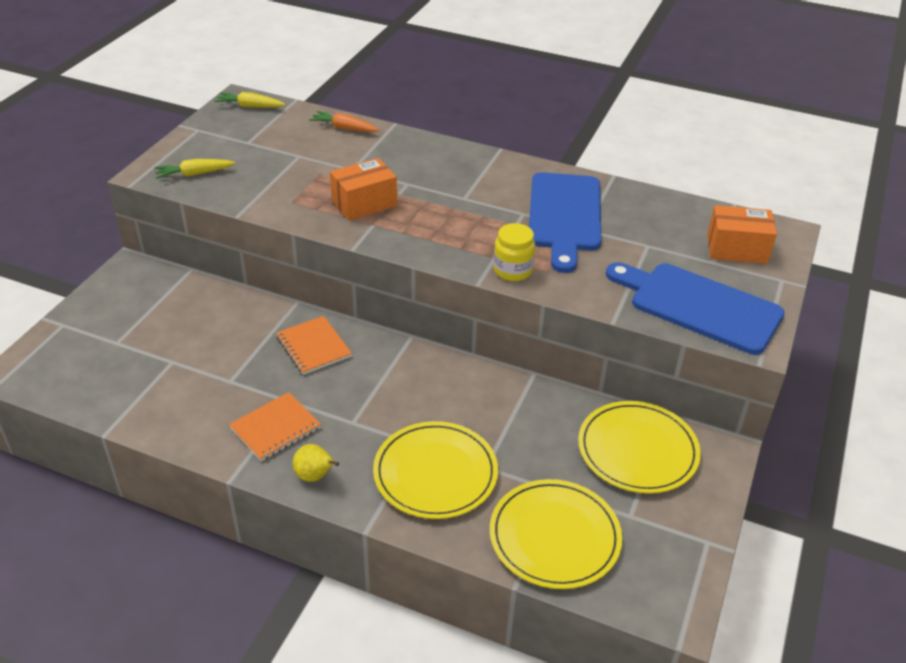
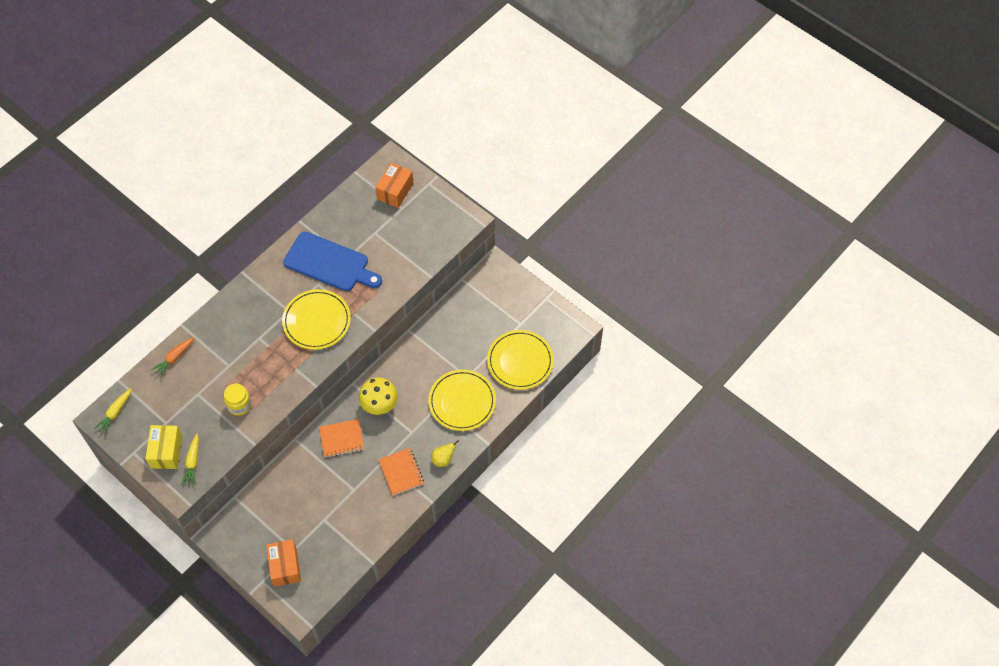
camera: 70 degrees left, 20 degrees up
orange box [330,158,397,221] -> orange box moved to [267,539,301,587]
yellow jar [493,223,535,281] -> yellow jar moved to [224,383,251,416]
yellow plate [578,401,701,494] -> yellow plate moved to [282,289,351,350]
blue cutting board [606,262,785,355] -> none
none -> yellow box [145,425,182,469]
none -> yellow mushroom [359,377,398,415]

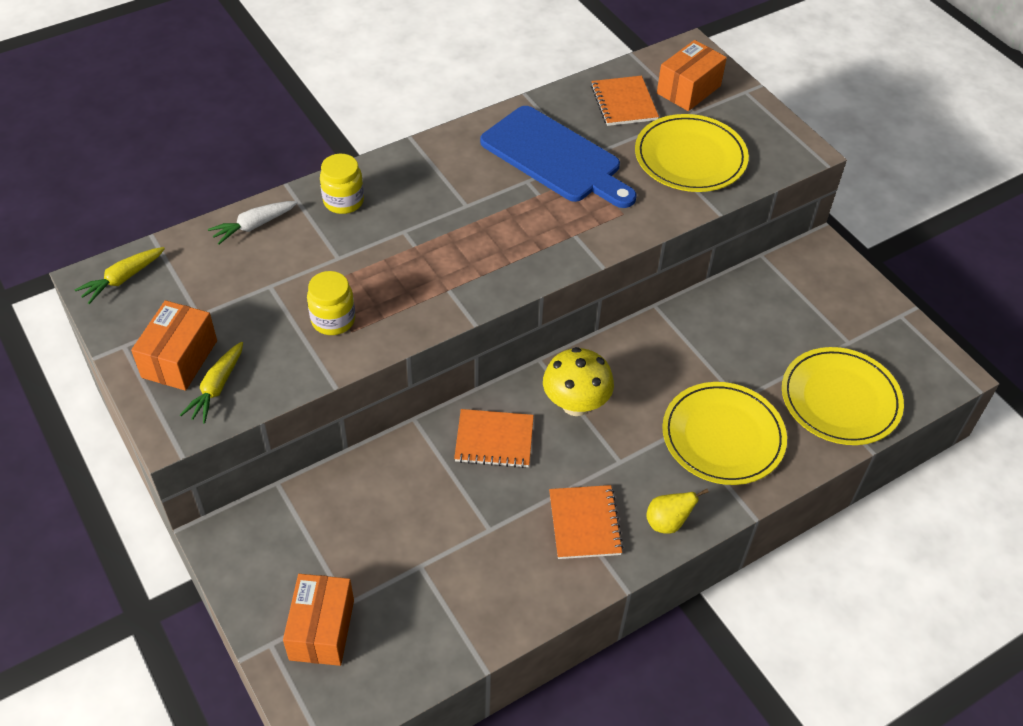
camera: 15 degrees right, 10 degrees down
yellow box [145,425,182,469] -> orange box [131,300,217,391]
orange carrot [151,337,194,378] -> white carrot [208,201,298,245]
yellow plate [282,289,351,350] -> yellow plate moved to [635,114,749,192]
none -> yellow jar [320,154,364,214]
none -> orange notebook [591,76,659,126]

